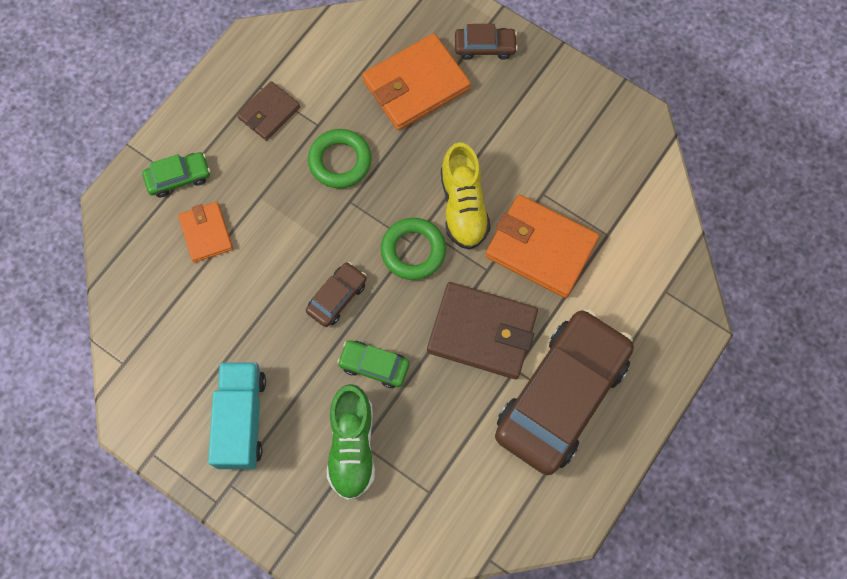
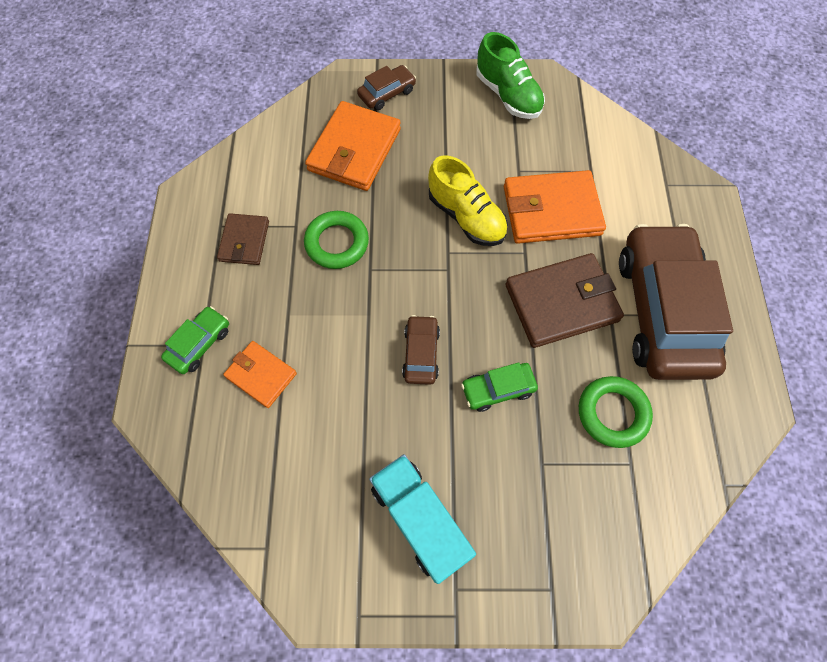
camera: 35 degrees left, 5 degrees down
green shoe [327,384,375,500] -> green shoe moved to [476,32,545,119]
green ring [381,218,446,280] -> green ring moved to [579,376,653,448]

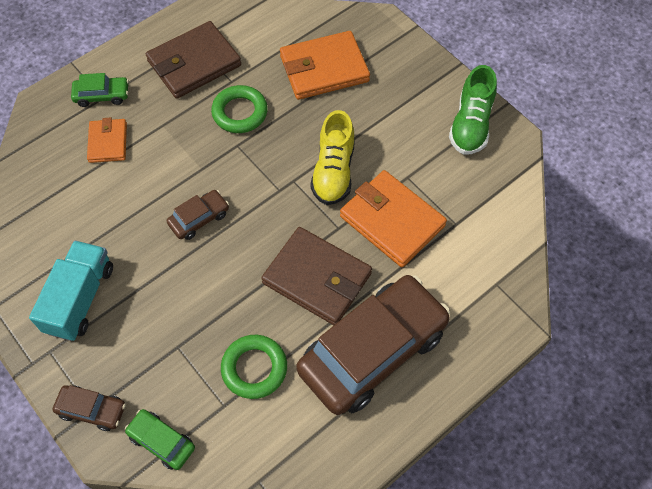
camera: 50 degrees right, 5 degrees down
brown wallet [217,213,269,265] -> brown wallet [146,21,241,99], size x1.74
brown car [357,65,416,110] -> brown car moved to [53,385,126,431]
green car [461,363,538,412] -> green car moved to [125,409,195,470]

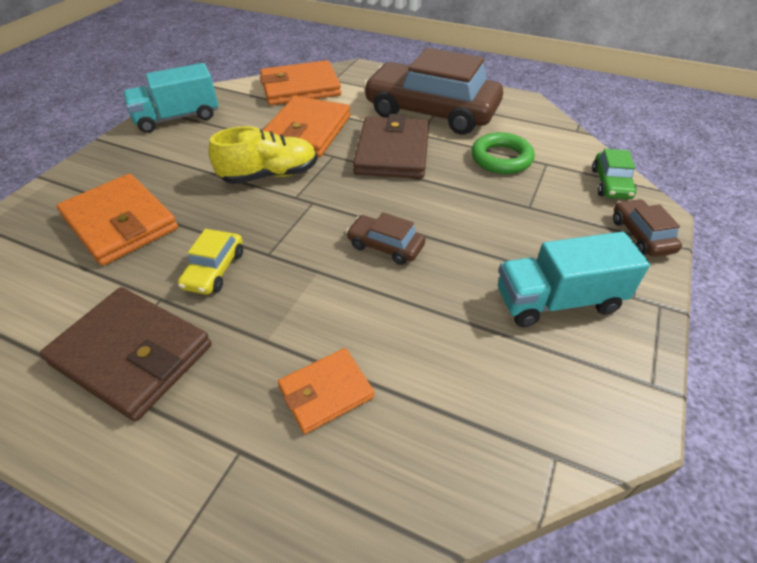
camera: 115 degrees left, 15 degrees down
green car [71,73,129,107] -> none
green ring [211,85,268,133] -> yellow car [178,229,243,295]
green shoe [449,65,497,155] -> turquoise truck [123,63,218,133]
none -> orange wallet [260,60,341,105]

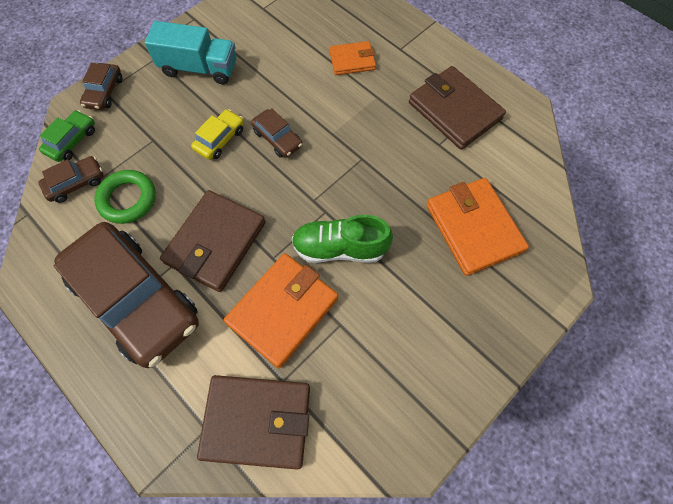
camera: 160 degrees left, 20 degrees up
turquoise truck [123,63,218,133] -> none
yellow car [178,229,243,295] -> yellow car moved to [191,109,244,160]
yellow shoe [209,126,317,184] -> green shoe [292,215,393,263]
orange wallet [260,60,341,105] -> brown wallet [197,375,310,470]
none -> brown car [38,156,103,203]

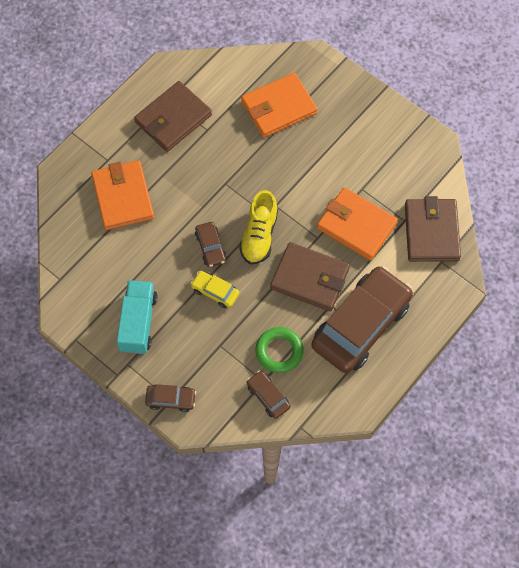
camera: 95 degrees left, 0 degrees up
green car [39,110,95,162] -> none
brown car [251,108,303,158] -> brown car turned 120 degrees clockwise [195,222,227,267]
green shoe [292,215,393,263] -> none
orange wallet [329,41,376,75] -> orange wallet [91,160,154,230], size x1.74
none -> yellow shoe [239,190,278,264]

